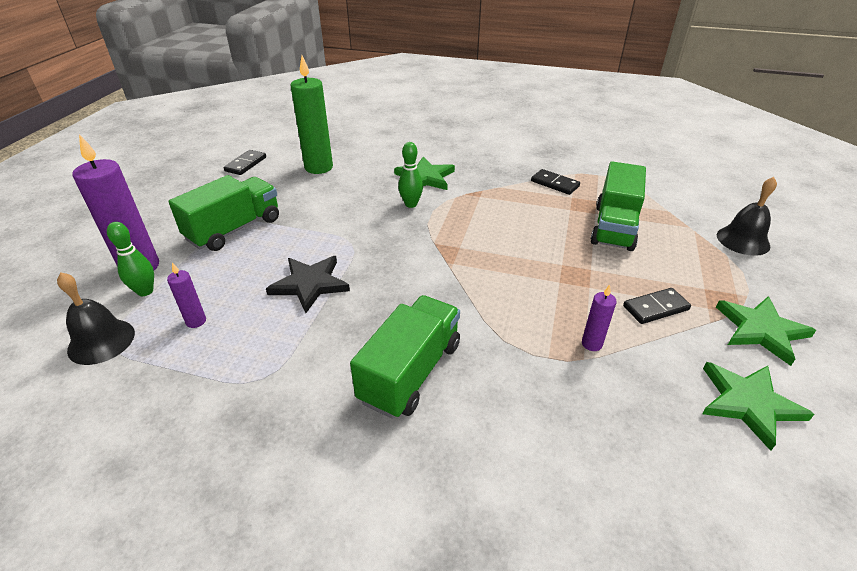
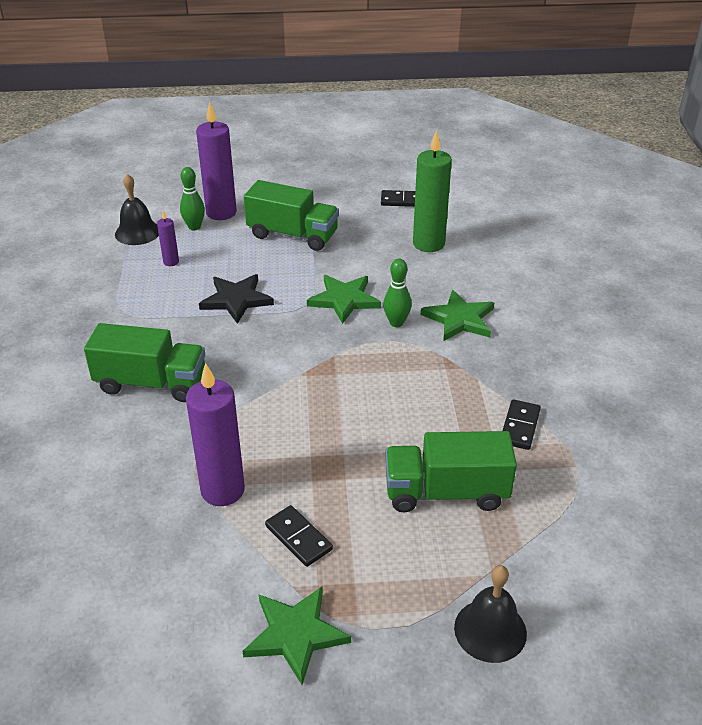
camera: 70 degrees right, 0 degrees up
purple candle [582,285,617,351] -> purple candle [186,363,245,506], size x2.10
green star [702,362,814,451] -> green star moved to [307,275,381,324]

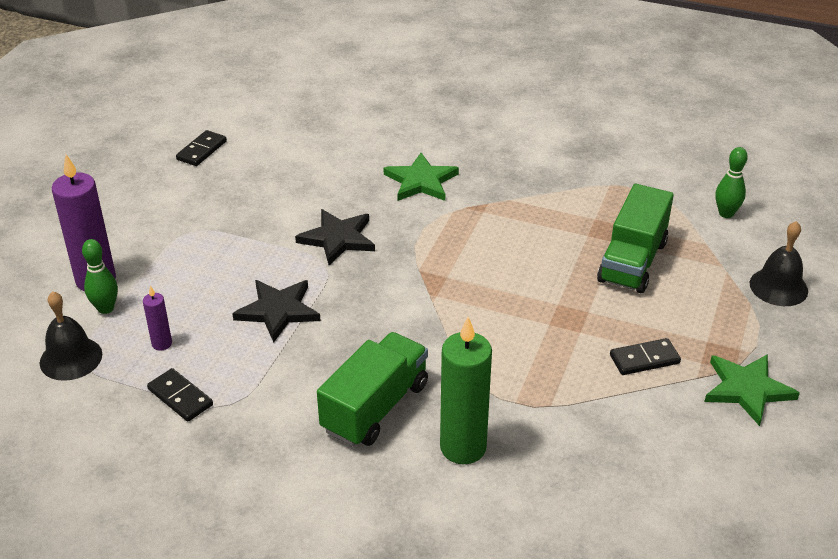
camera: 65 degrees left, 0 degrees up
purple candle [186,363,245,506] -> none
green truck [244,180,339,251] -> none
green star [307,275,381,324] -> black star [295,209,375,265]
green bowling pin [383,259,412,327] -> green bowling pin moved to [715,147,748,218]
green candle [413,130,452,252] -> green candle moved to [440,317,492,464]
black domino [502,399,541,450] -> black domino moved to [147,368,213,422]

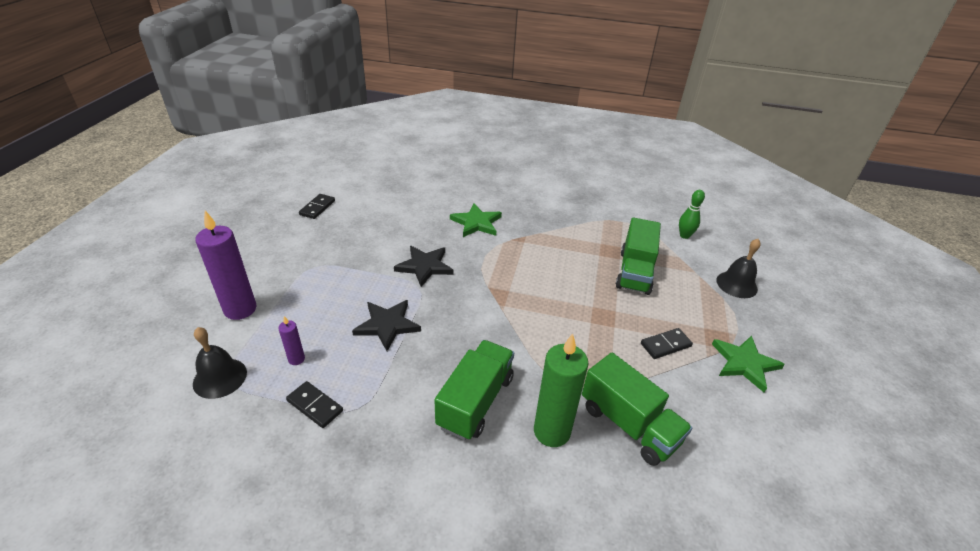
camera: 10 degrees left, 0 degrees up
green bowling pin [82,239,118,314] -> none
none -> green truck [582,353,692,466]

